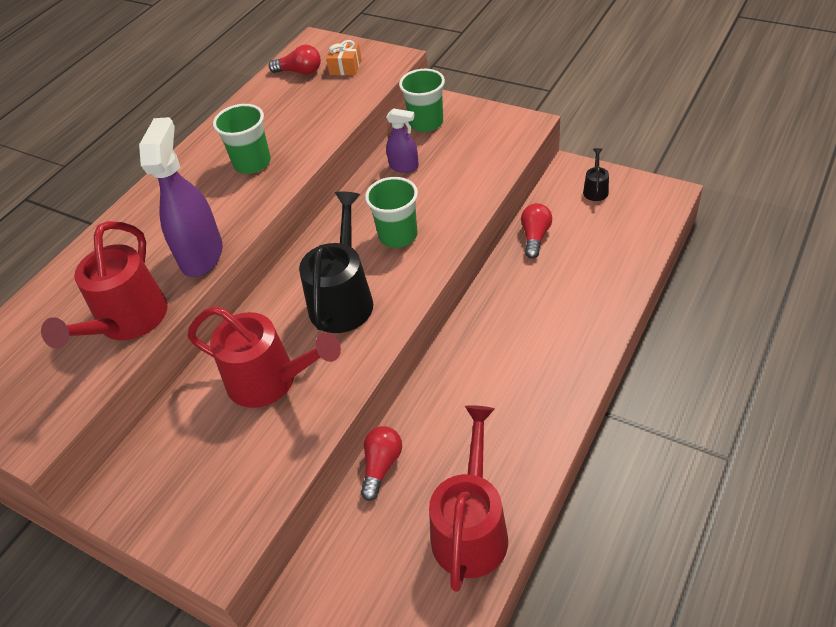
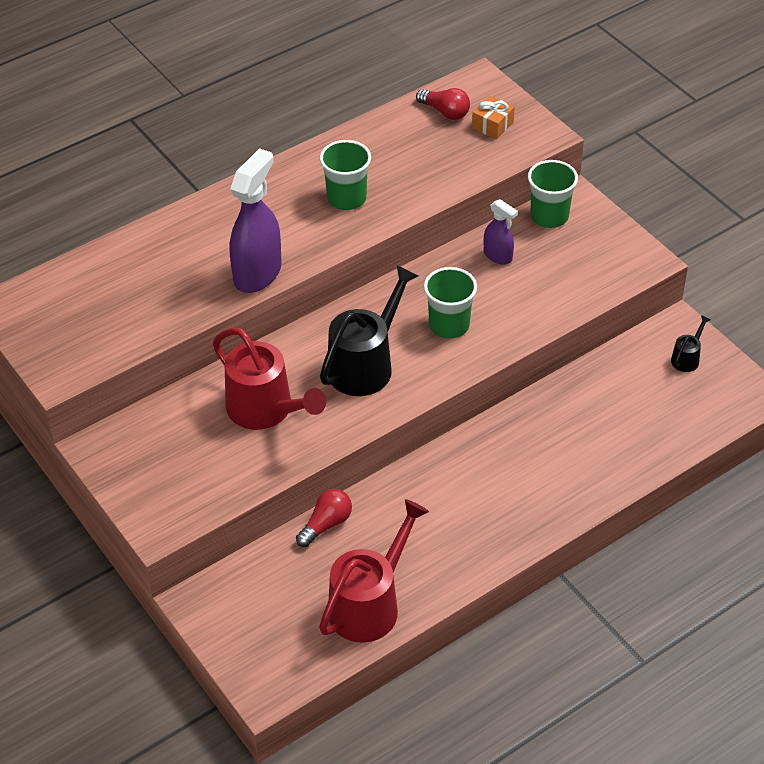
camera: 20 degrees right, 0 degrees up
red watering can [41,221,168,349] -> none
red light bulb [521,203,552,259] -> none

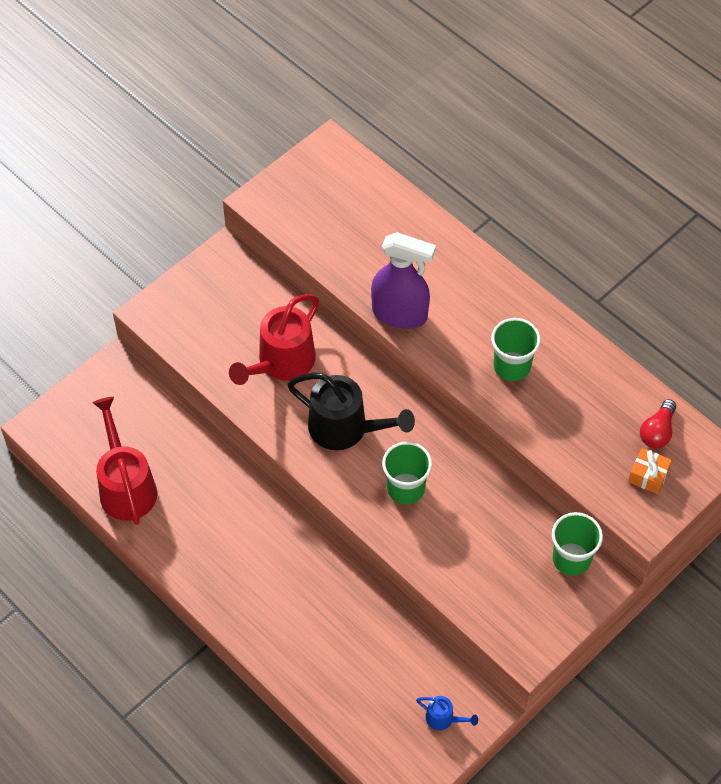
camera: 80 degrees right, 10 degrees up
red light bulb [296,489,352,547] -> none
red watering can [319,499,429,643] -> red watering can turned 135 degrees counterclockwise [92,397,157,525]
purple spray bottle [484,199,518,264] -> none
black watering can [671,315,711,372] -> blue watering can [416,696,478,730]

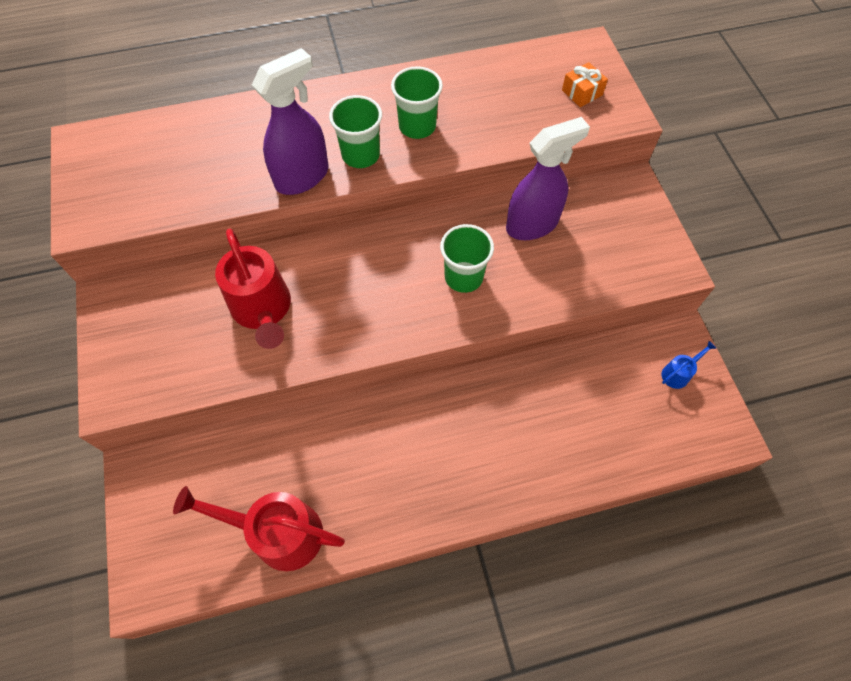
camera: 60 degrees left, 5 degrees up
black watering can [287,373,415,450] -> none
green cup [552,512,603,576] -> green cup moved to [329,95,382,168]
red light bulb [640,399,676,448] -> none
none -> purple spray bottle [506,117,590,240]

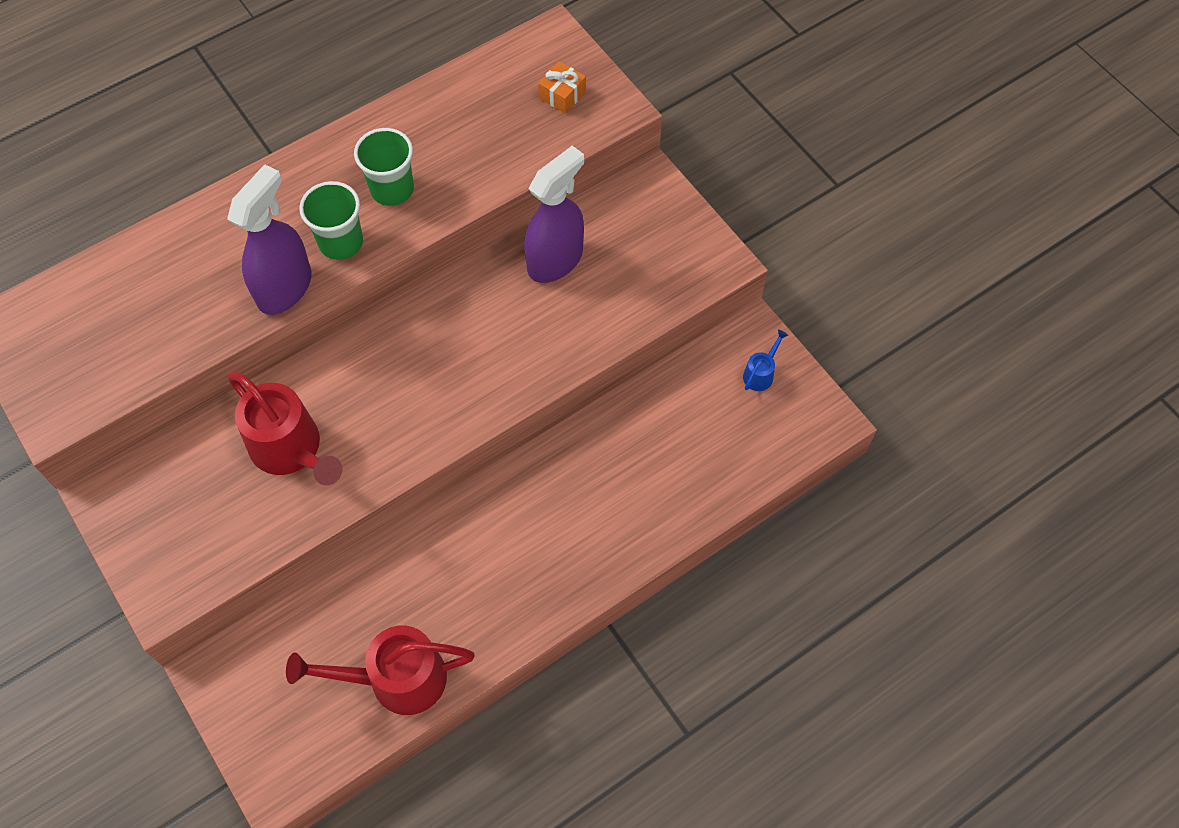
camera: 20 degrees left, 0 degrees up
green cup [440,224,494,293] -> none

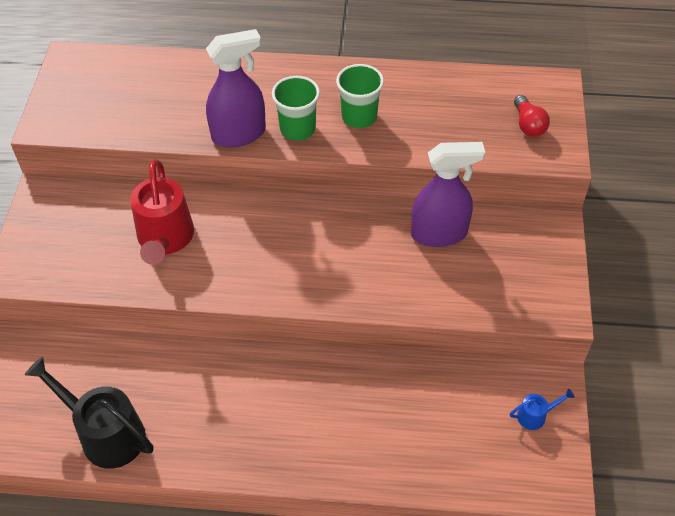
camera: 40 degrees right, 10 degrees down
red watering can [286,625,475,715] -> black watering can [25,356,153,469]
orange gift [538,61,586,114] -> red light bulb [514,95,550,137]

